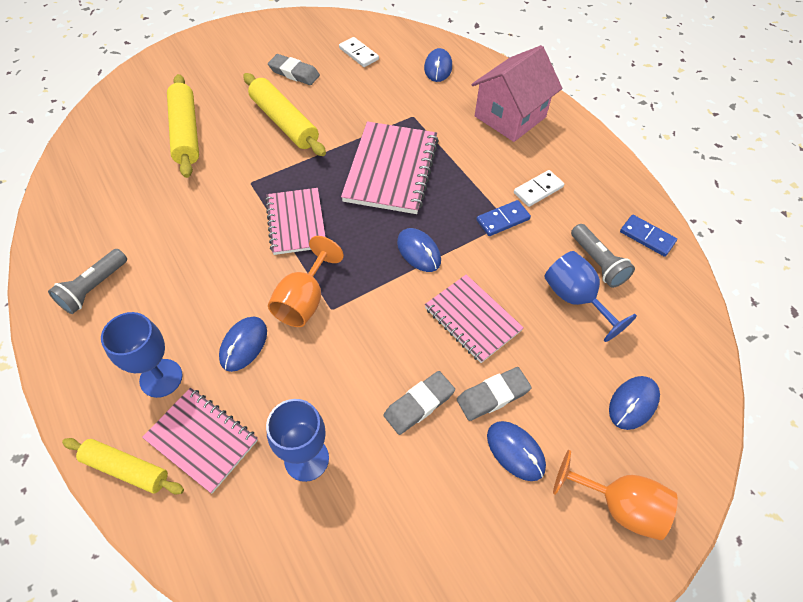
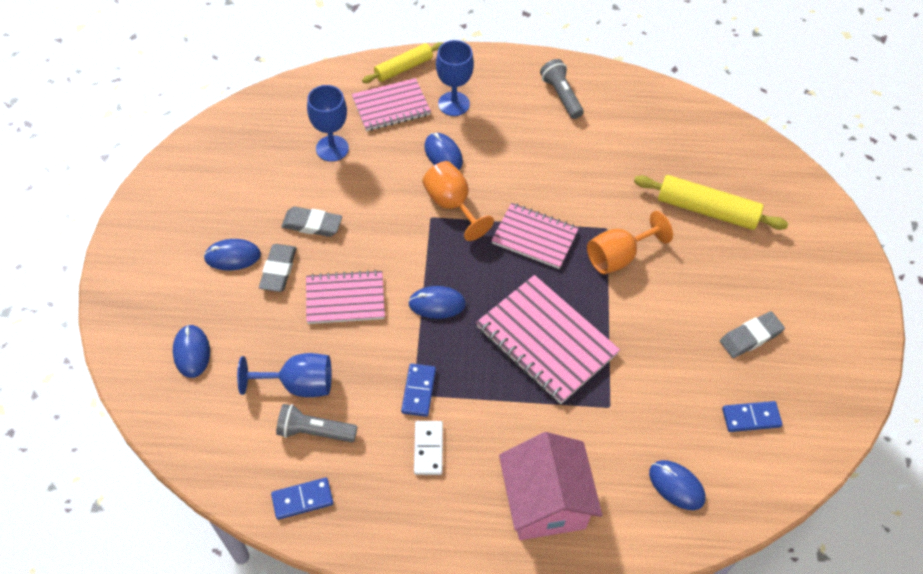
camera: 125 degrees right, 0 degrees up
yellow rolling pin [243,73,326,156] -> none
white domino [339,37,379,67] -> blue domino [722,401,782,432]
grey eraser [384,371,455,435] -> grey eraser turned 75 degrees counterclockwise [281,207,342,237]
orange goblet [553,450,678,540] -> orange goblet moved to [587,211,673,274]

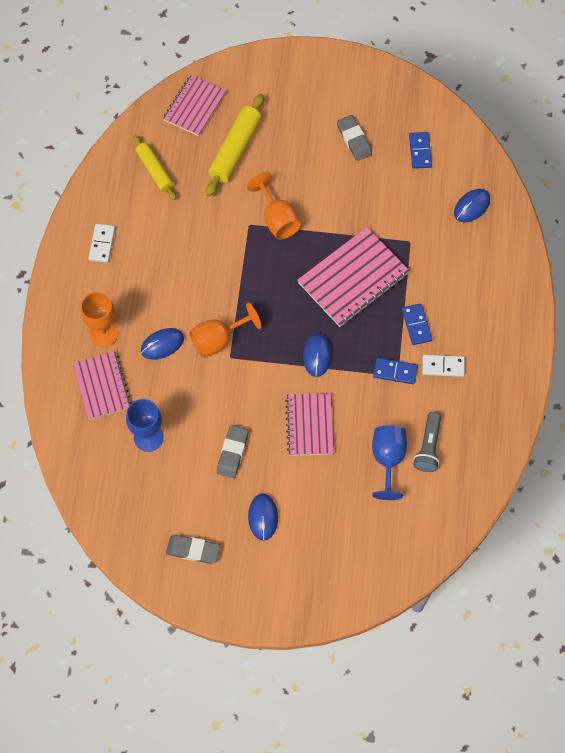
camera: 85 degrees left, 10 degrees up
blue mouse [173,324,210,378] -> none
grey eraser [259,244,297,292] -> grey eraser moved to [166,535,220,564]
blue domino [271,478,334,520] -> blue domino moved to [402,303,432,345]
yellow rolling pin [362,42,443,83] -> yellow rolling pin moved to [133,135,176,200]
blue goblet [436,40,474,116] -> orange goblet [80,292,119,347]
pink notebook [491,203,579,269] -> pink notebook moved to [163,75,226,136]
pink house [499,432,602,540] -> none
grey flashlight [540,59,584,119] -> white domino [89,224,115,263]

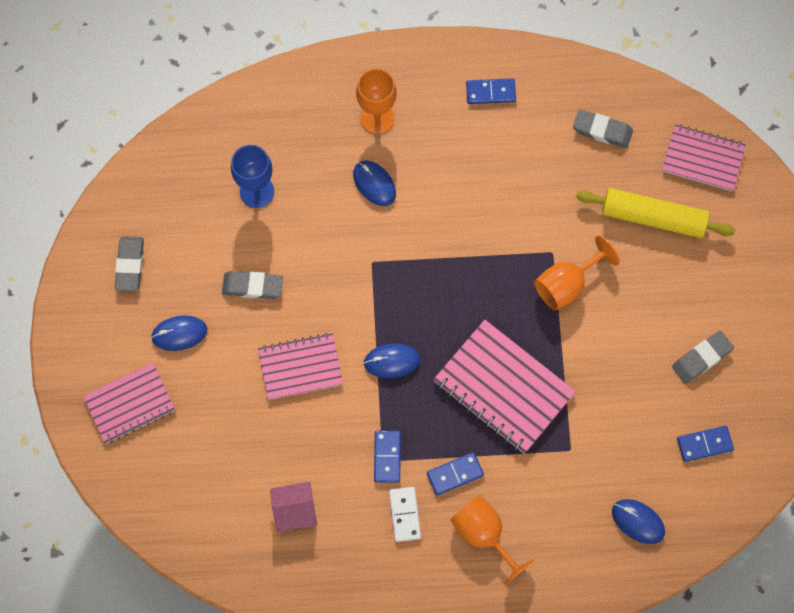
camera: 80 degrees right, 5 degrees up
pink notebook [73,351,132,420] -> pink notebook moved to [83,363,175,443]
white domino [89,224,115,263] -> blue domino [466,78,516,104]
yellow rolling pin [133,135,176,200] -> grey eraser [573,109,633,148]
orange goblet [189,302,262,358] -> orange goblet moved to [450,495,534,585]
blue goblet [372,426,407,500] -> none
grey flashlight [413,412,441,472] -> pink house [270,481,317,532]

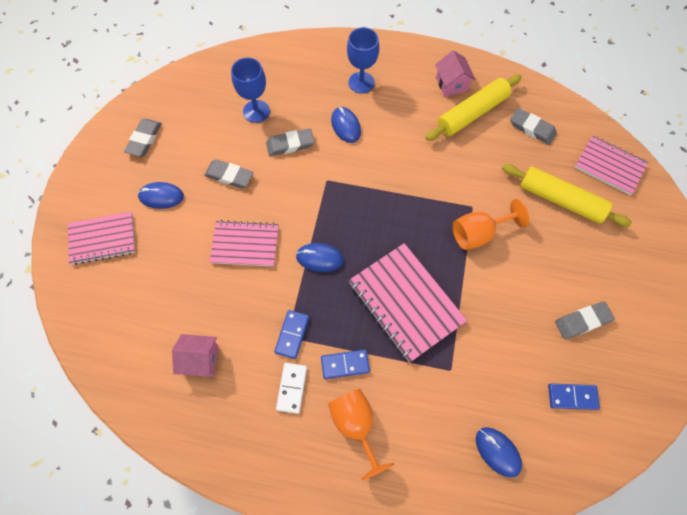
camera: 15 degrees right, 5 degrees down
orange goblet [356,69,397,134] -> blue goblet [347,27,379,93]
blue domino [466,78,516,104] -> pink house [435,50,476,97]
none -> grey eraser [266,128,314,156]
none -> yellow rolling pin [425,75,522,141]

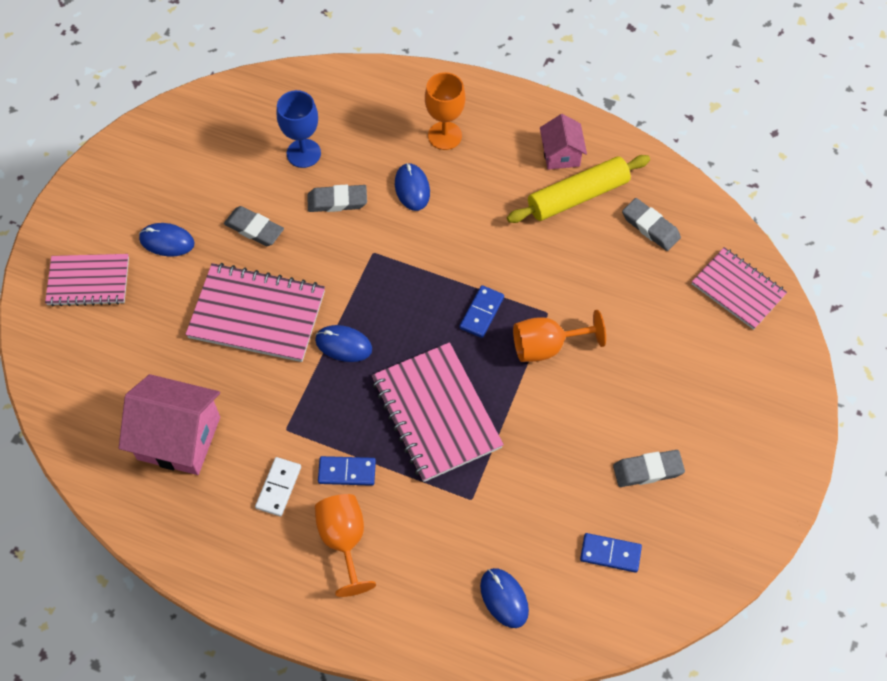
camera: 10 degrees right, 5 degrees down
grey eraser [124,119,162,157] -> none
pink house [172,334,219,377] -> pink house [119,374,220,475], size x1.76
pink notebook [210,220,279,266] -> pink notebook [185,263,325,362], size x1.52
blue domino [274,310,309,359] -> blue domino moved to [460,285,504,338]
blue goblet [347,27,379,93] -> orange goblet [425,72,465,150]
yellow rolling pin [502,164,632,227] -> none

